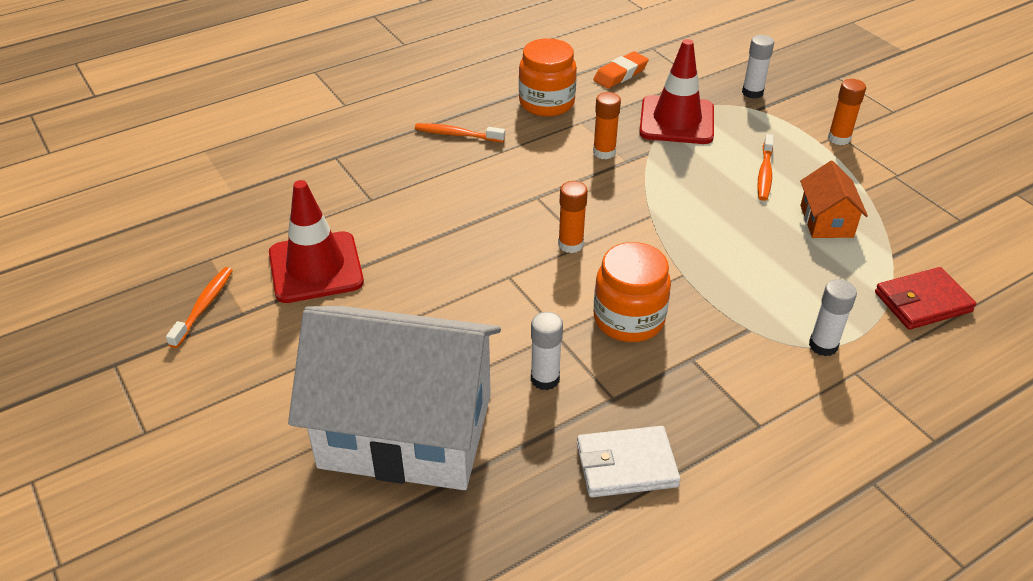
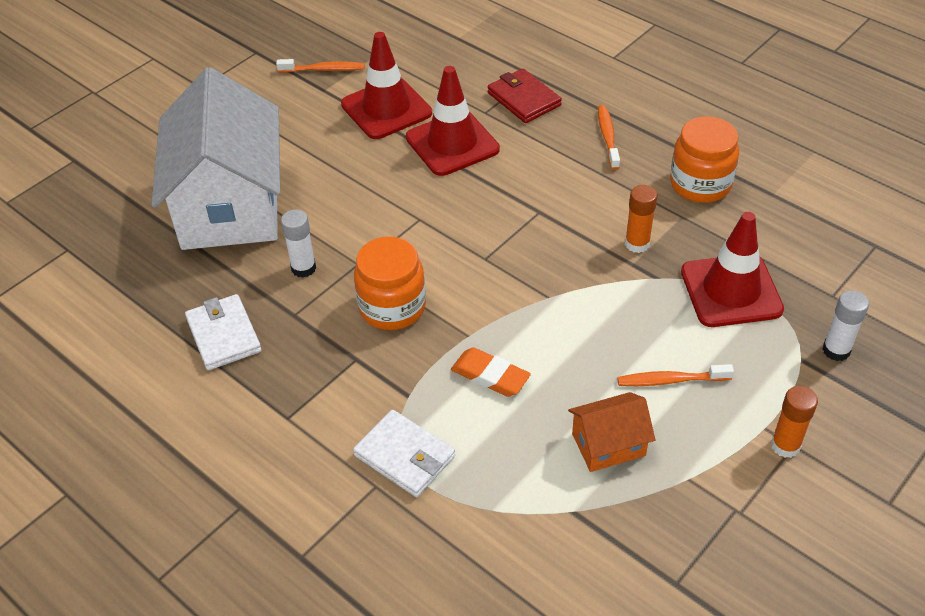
camera: 75 degrees right, 5 degrees up
orange glue stick [558,181,588,253] -> none
orange eraser [593,51,649,88] -> orange eraser moved to [451,347,531,397]
white glue stick [809,279,857,356] -> white wallet [353,410,455,497]
red wallet [875,267,977,330] -> red wallet moved to [488,69,562,123]
none -> red traffic cone [406,66,500,176]

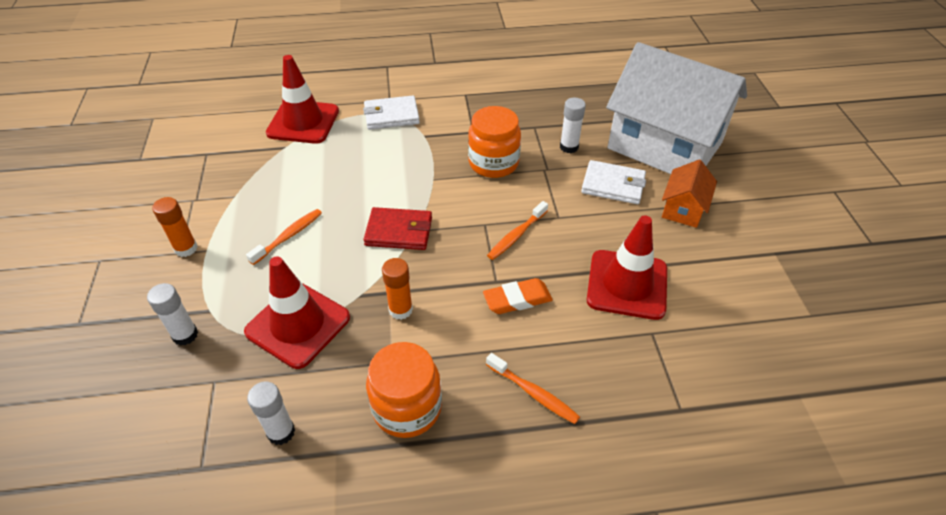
camera: 130 degrees right, 0 degrees up
white wallet [185,294,262,370] -> white wallet moved to [581,160,646,204]
orange toothbrush [276,59,364,73] -> orange toothbrush moved to [487,201,548,260]
red traffic cone [341,32,432,139] -> red traffic cone moved to [266,55,339,144]
orange eraser [451,347,531,397] -> orange eraser moved to [483,278,553,314]
red wallet [488,69,562,123] -> red wallet moved to [363,207,432,250]
orange house [568,392,655,472] -> orange house moved to [662,159,717,228]
none -> white glue stick [247,382,295,445]

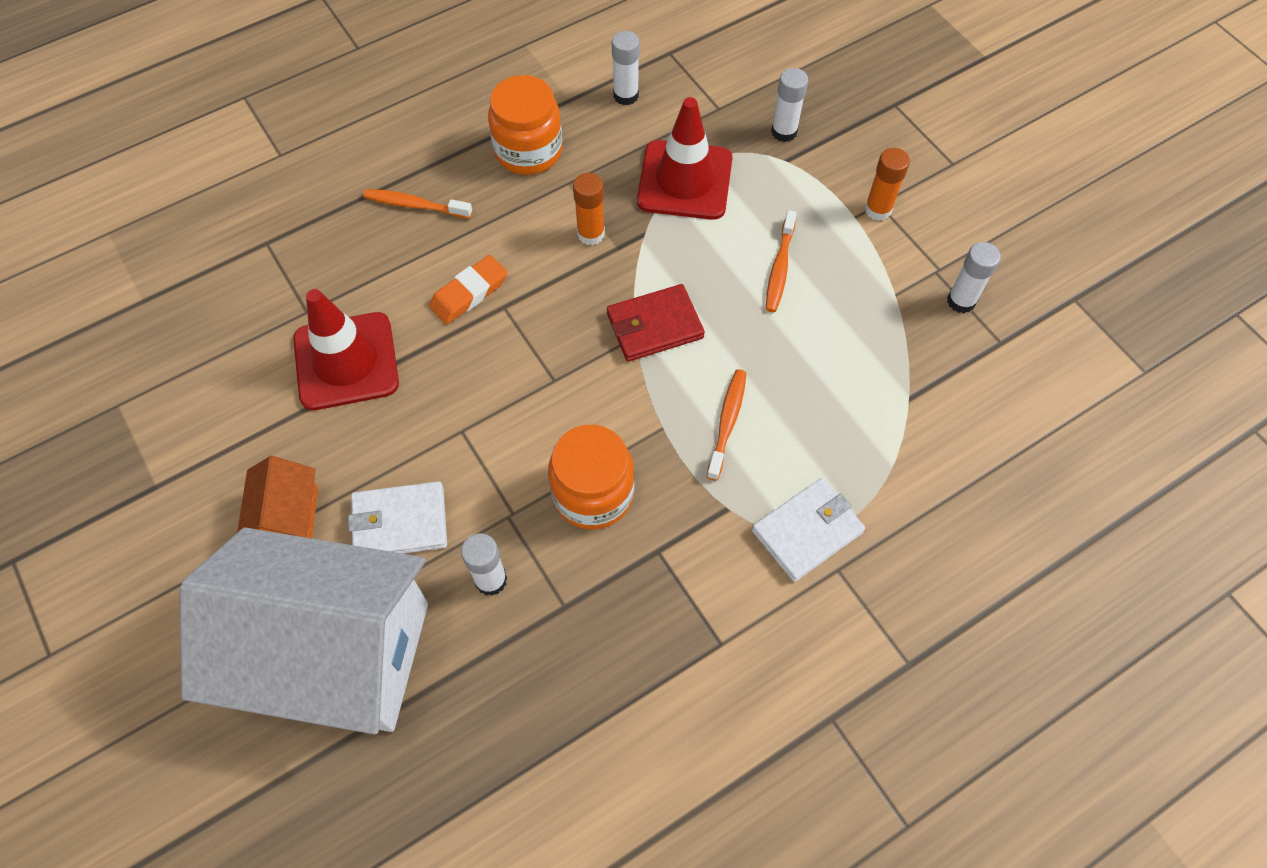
camera: 155 degrees right, 15 degrees up
red traffic cone [266,55,339,144] -> none
orange toothbrush [487,201,548,260] -> orange toothbrush moved to [707,369,746,481]
none -> white glue stick [947,242,1001,313]

